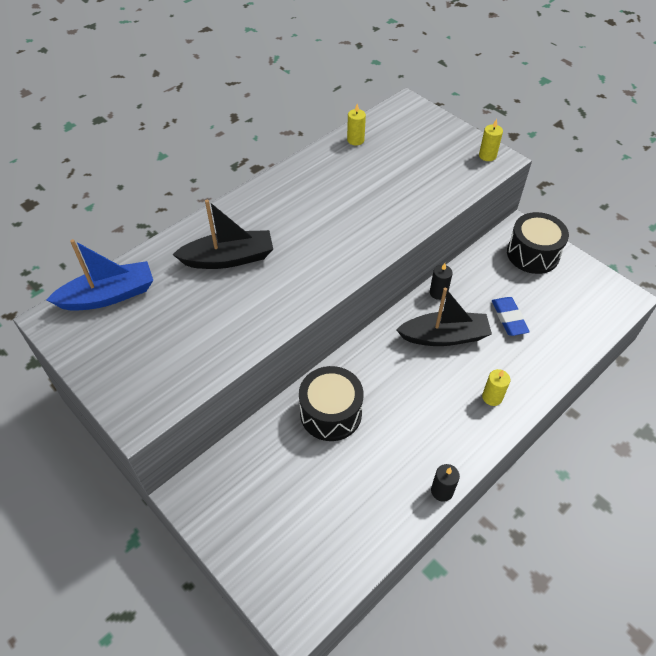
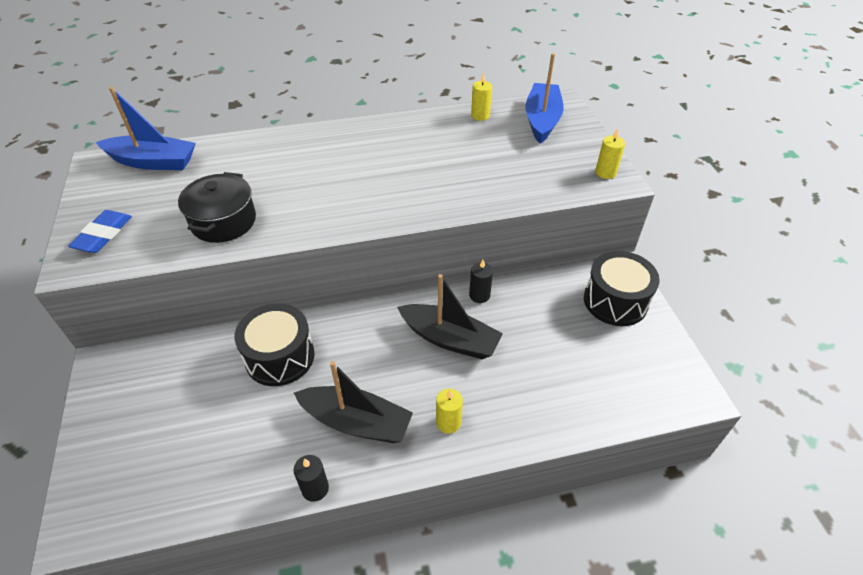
camera: 30 degrees right, 5 degrees down
black boat [172,200,273,269] -> black boat moved to [294,361,413,443]
blue eraser [492,297,530,336] -> blue eraser moved to [68,210,132,253]
none -> black pot [178,172,256,243]
none -> blue boat [525,53,564,144]

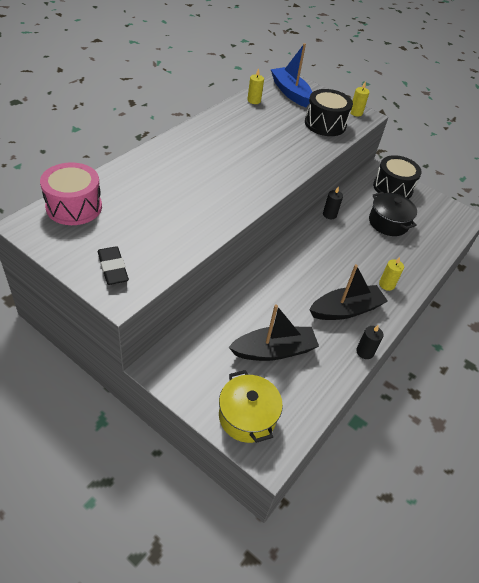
camera: 45 degrees left, 0 degrees up
blue eraser [68,210,132,253] -> black eraser [98,246,129,285]
blue boat [96,87,196,170] -> pink drum [40,162,102,225]
black pot [178,172,256,243] -> black pot moved to [369,192,417,236]
black drum [235,303,315,386] -> black drum moved to [305,89,353,136]
black boat [397,274,503,359] -> black boat moved to [229,304,319,361]
none -> yellow pot [219,370,283,443]

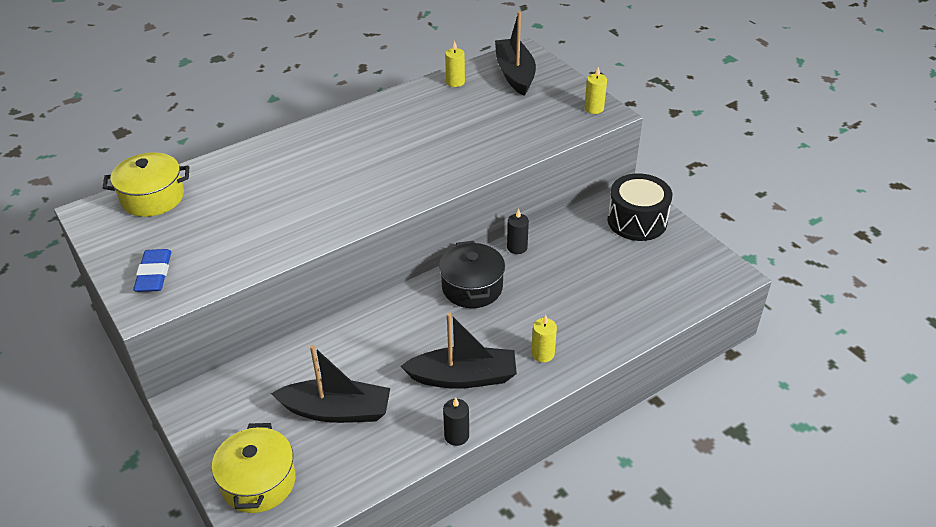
camera: 25 degrees right, 5 degrees down
pink drum [40,162,102,225] -> yellow pot [103,152,189,217]
black eraser [98,246,129,285] -> blue eraser [133,249,171,292]
blue boat [271,43,312,107] -> black boat [495,11,536,96]
black drum [305,89,353,136] -> none
black pot [369,192,417,236] -> black pot moved to [439,241,505,308]

